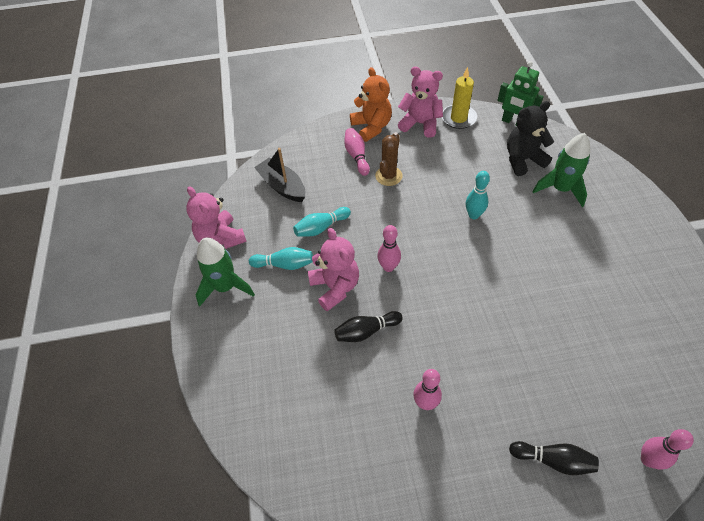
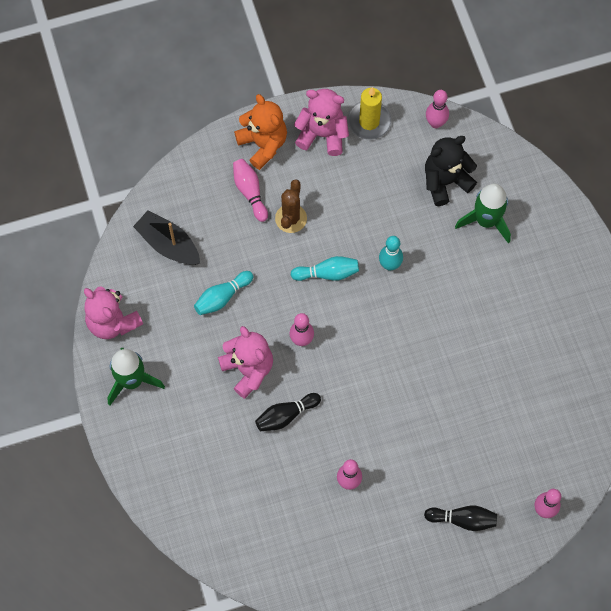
camera: 10 degrees left, 15 degrees up
turquoise bowling pin [249,247,313,270] -> turquoise bowling pin moved to [291,256,359,281]
green robot [497,61,544,126] -> pink bowling pin [426,90,449,128]

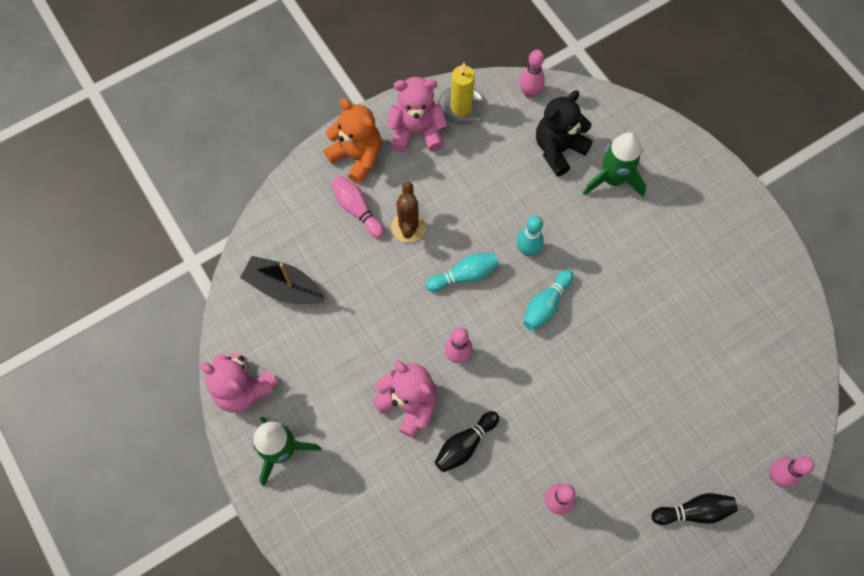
camera: 15 degrees left, 0 degrees up
turquoise bowling pin [194,271,253,315] -> turquoise bowling pin moved to [523,269,574,331]

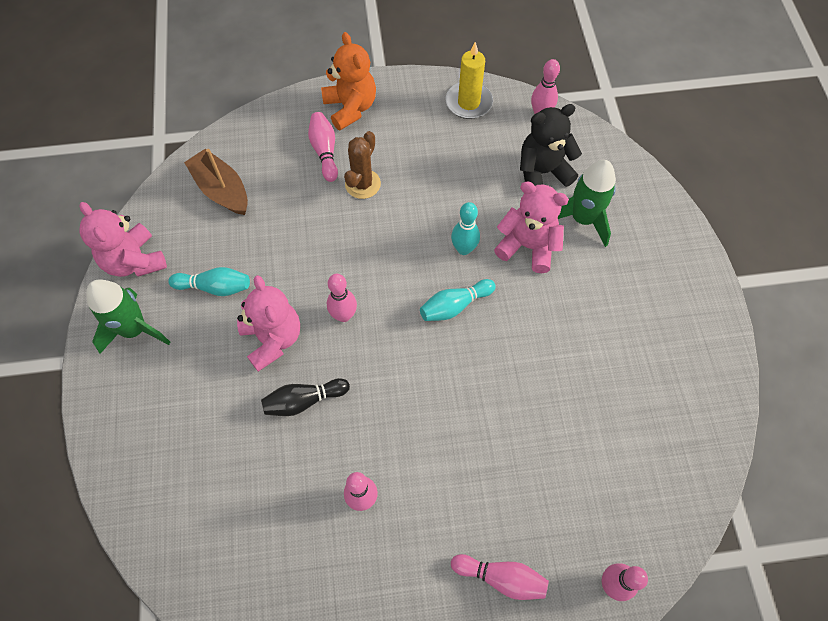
camera: 25 degrees right, 5 degrees down
black boat [240,256,325,304] -> brown boat [184,149,248,215]
pink teddy bear [386,77,448,152] -> pink teddy bear moved to [494,181,569,273]
turquoise bowling pin [426,253,499,292] -> turquoise bowling pin moved to [168,267,250,296]
black bowling pin [652,493,738,525] -> pink bowling pin [451,554,549,600]

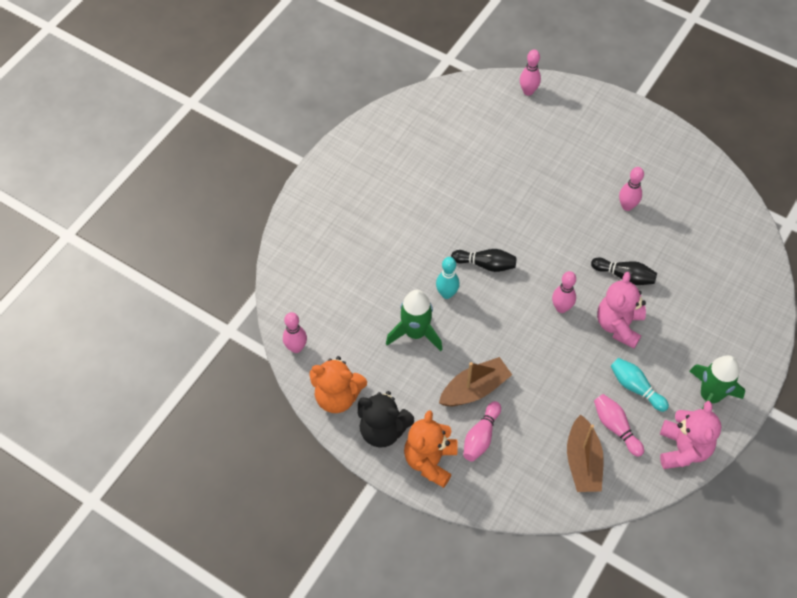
camera: 140 degrees left, 5 degrees down
brown cactus [344,131,381,199] -> brown boat [439,357,512,406]
turquoise bowling pin [420,279,496,321] -> black bowling pin [451,249,516,272]
yellow candle [446,42,493,119] -> orange teddy bear [309,356,367,413]
pink bowling pin [451,554,549,600] -> pink bowling pin moved to [594,394,644,457]
pink teddy bear [494,181,569,273] -> none
black teddy bear [520,104,582,187] -> black teddy bear moved to [358,391,414,448]
green rocket [558,160,616,247] -> green rocket moved to [386,290,443,351]

